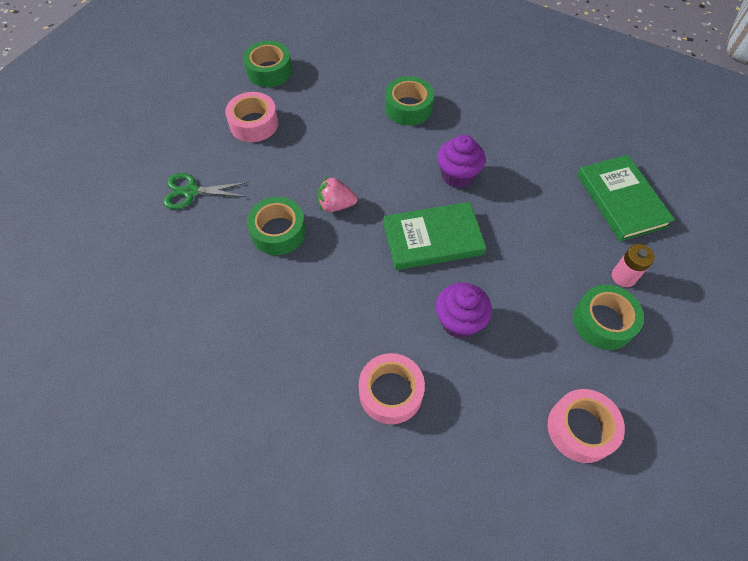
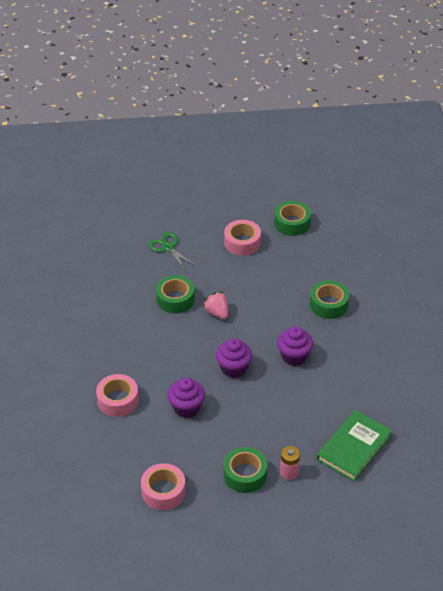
camera: 55 degrees right, 15 degrees down
green book [383,202,486,270] -> purple cupcake [216,338,252,378]

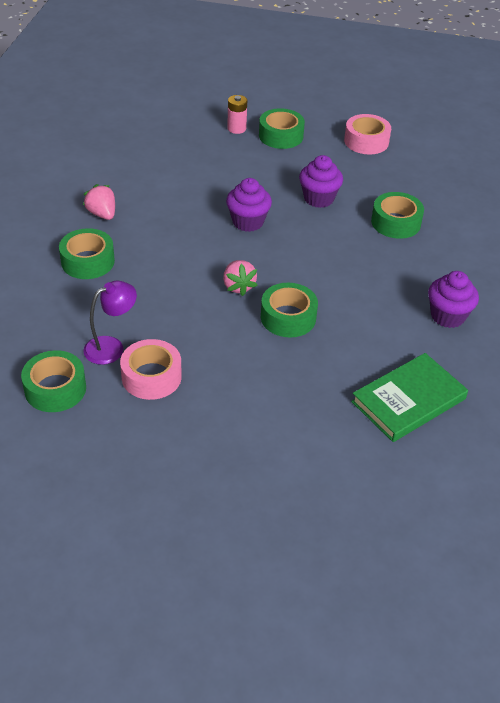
camera: 165 degrees left, 0 degrees up
pink tape [96,374,139,417] -> green tape [371,192,424,239]
green scissors [148,232,196,270] -> none
purple cupcake [277,326,313,366] -> purple cupcake moved to [428,271,479,328]
green book [317,410,392,481] -> green book moved to [351,353,468,442]
none -> pink strawberry [83,184,115,220]
none -> purple lamp [83,281,137,365]

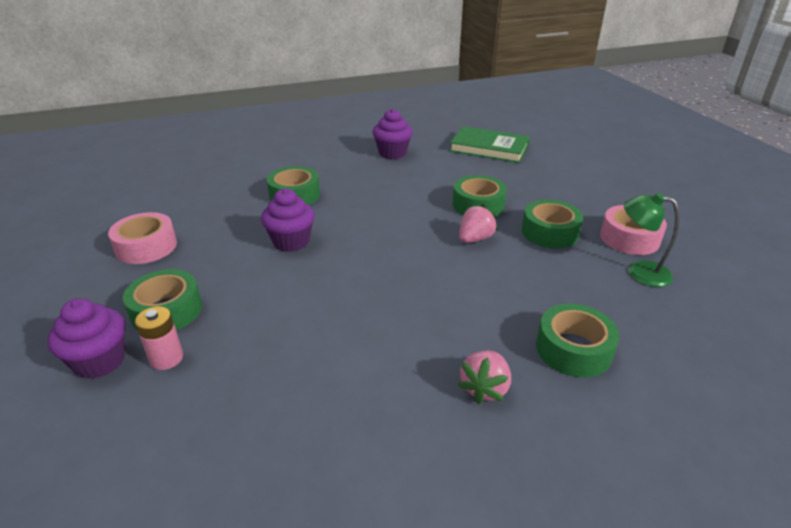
camera: 120 degrees left, 10 degrees down
green tape [21,350,86,412] -> green tape moved to [522,200,583,249]
purple lamp [83,281,137,365] -> green lamp [624,193,679,287]
purple cupcake [226,178,272,232] -> purple cupcake moved to [48,298,125,379]

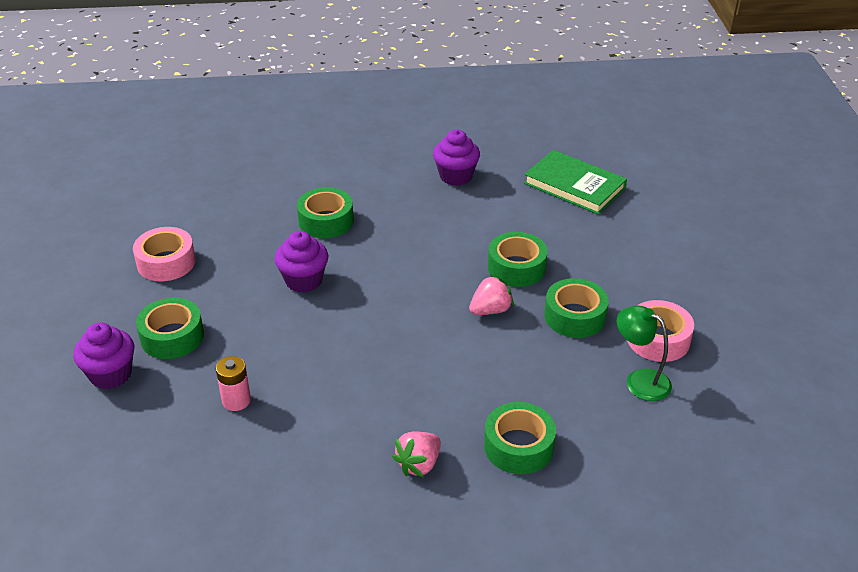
camera: 15 degrees right, 5 degrees up
pink battery [135,306,183,370] -> pink battery moved to [216,356,251,411]

